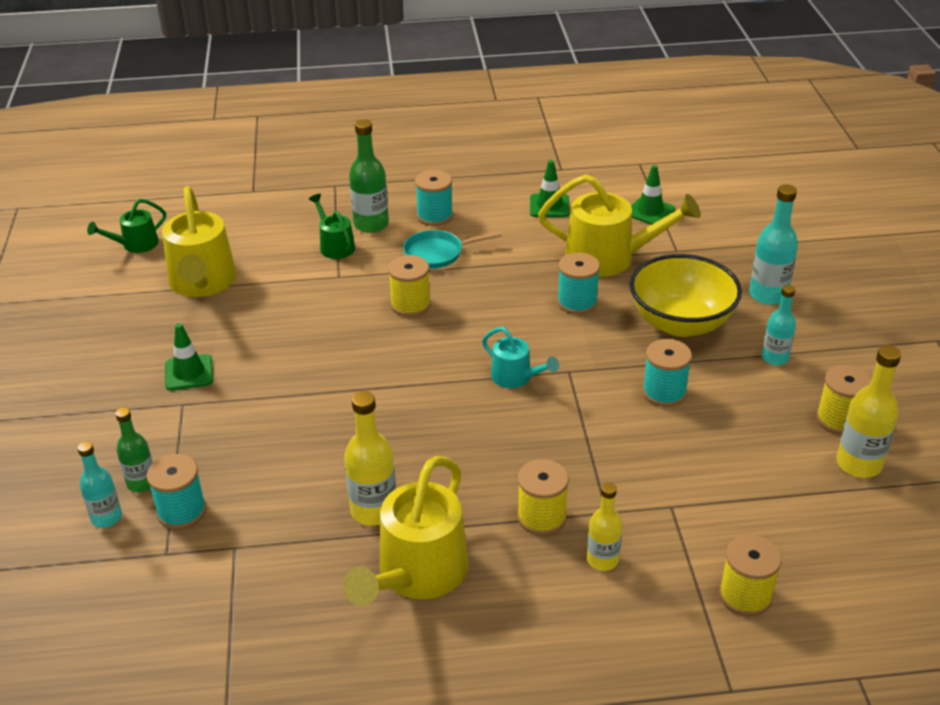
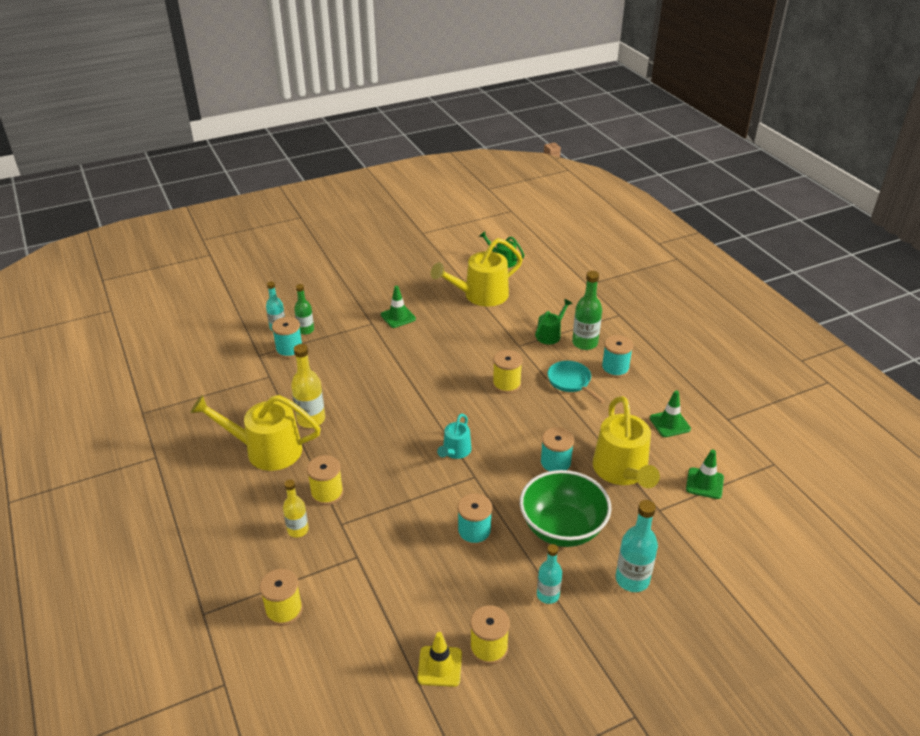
camera: 70 degrees right, 0 degrees up
yellow bowl [630,254,742,337] -> green bowl [520,470,611,547]
yellow bottle [836,345,901,478] -> yellow traffic cone [418,632,462,687]

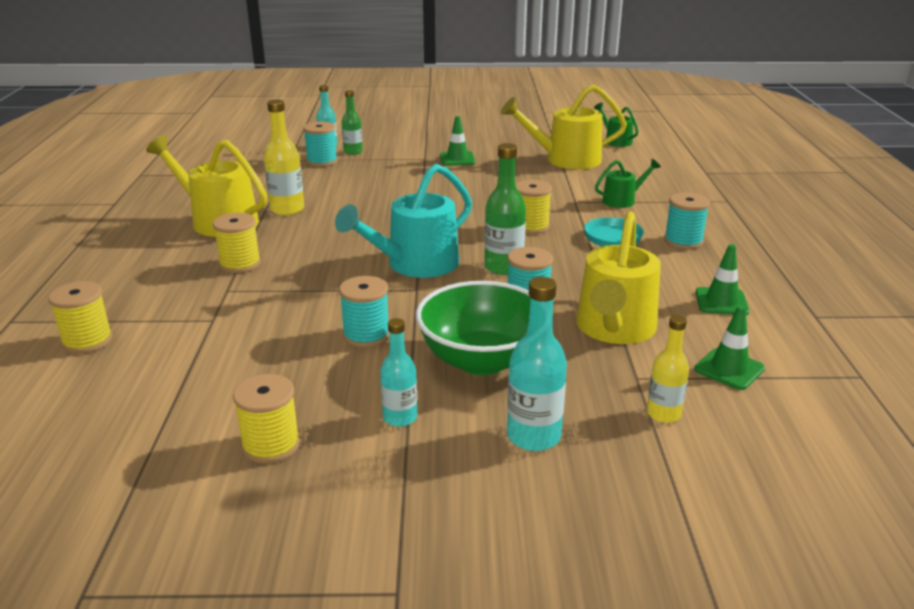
camera: 25 degrees right, 10 degrees down
yellow bottle [283,480,309,537] -> yellow bottle moved to [647,315,689,423]
yellow traffic cone [418,632,462,687] -> none
turquoise watering can [437,413,471,459] -> turquoise watering can [335,164,472,278], size x1.89
green bottle [572,271,602,350] -> green bottle moved to [484,143,526,275]

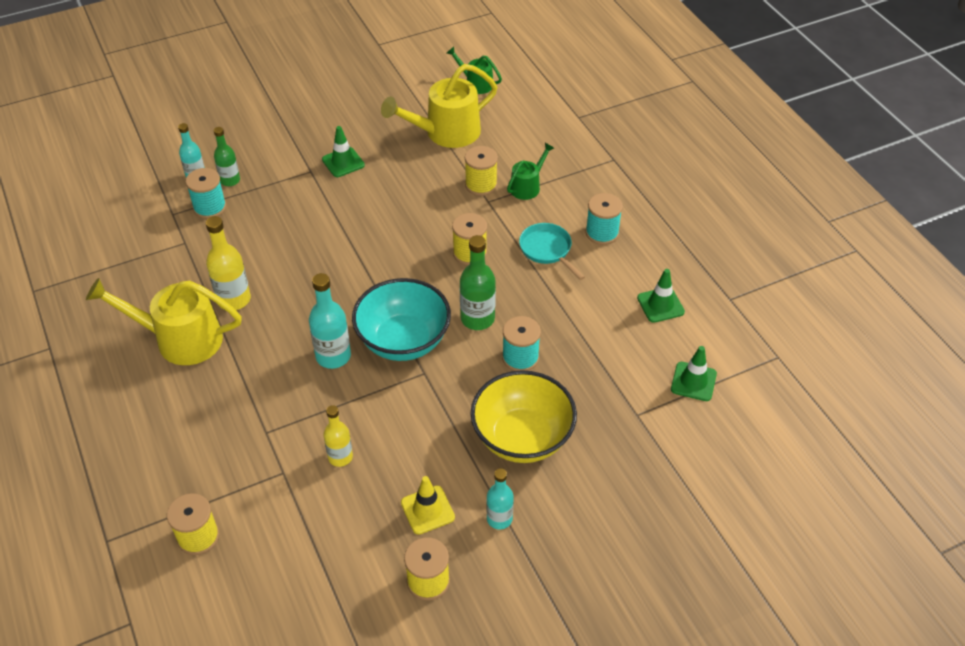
camera: 25 degrees left, 20 degrees up
yellow spool [213,213,261,273] -> yellow spool moved to [465,146,498,196]
turquoise watering can [335,164,472,278] -> turquoise bowl [352,278,451,361]
turquoise spool [339,276,390,347] -> none
green bowl [416,281,530,375] -> yellow bowl [470,370,577,463]
turquoise bottle [507,277,567,451] -> turquoise bottle moved to [309,273,351,369]
yellow watering can [576,211,661,344] -> none
yellow bottle [647,315,689,423] -> yellow bottle moved to [323,405,353,467]
none -> yellow traffic cone [401,476,455,535]

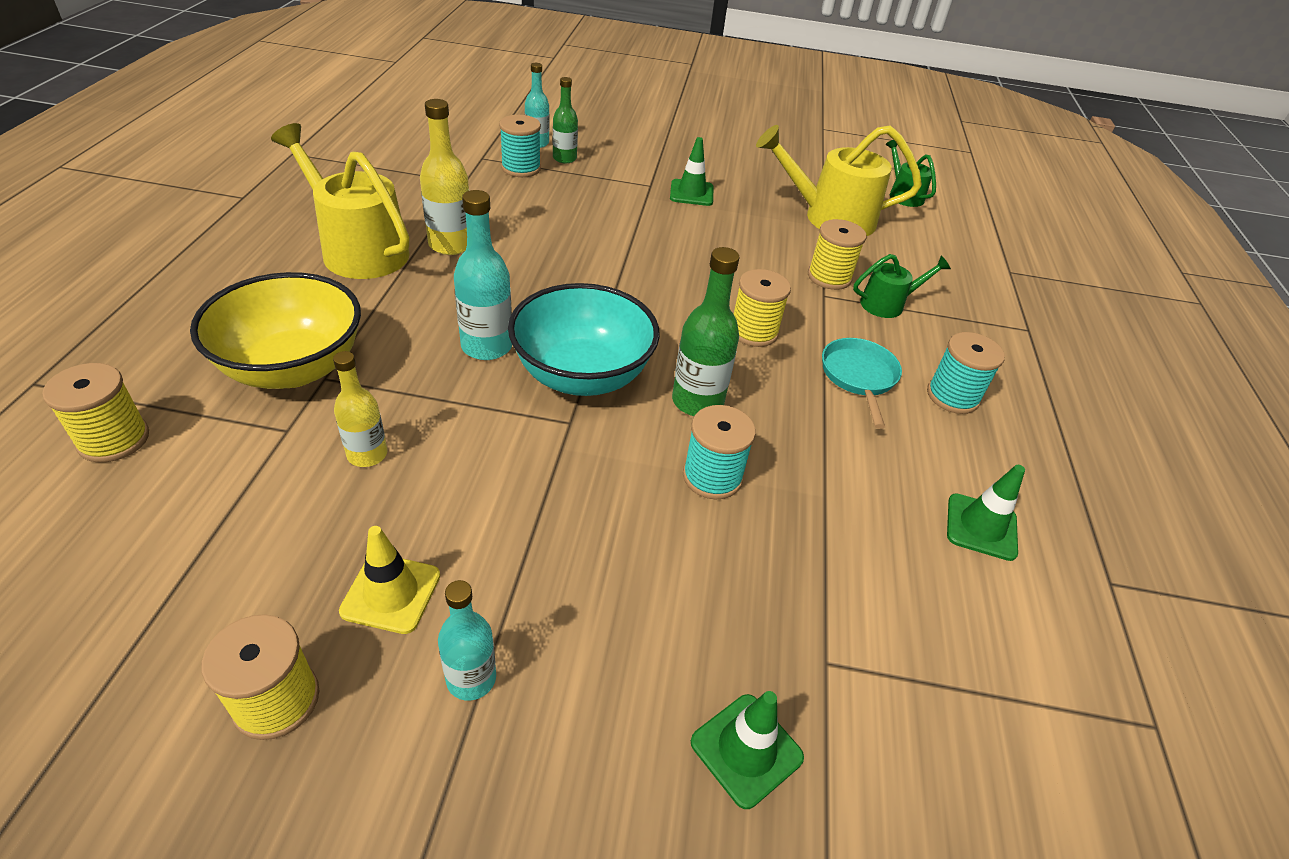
camera: 30 degrees right, 5 degrees down
yellow bowl [470,370,577,463] -> yellow bowl moved to [190,272,361,389]
green traffic cone [671,346,717,401] -> green traffic cone moved to [691,691,804,809]

